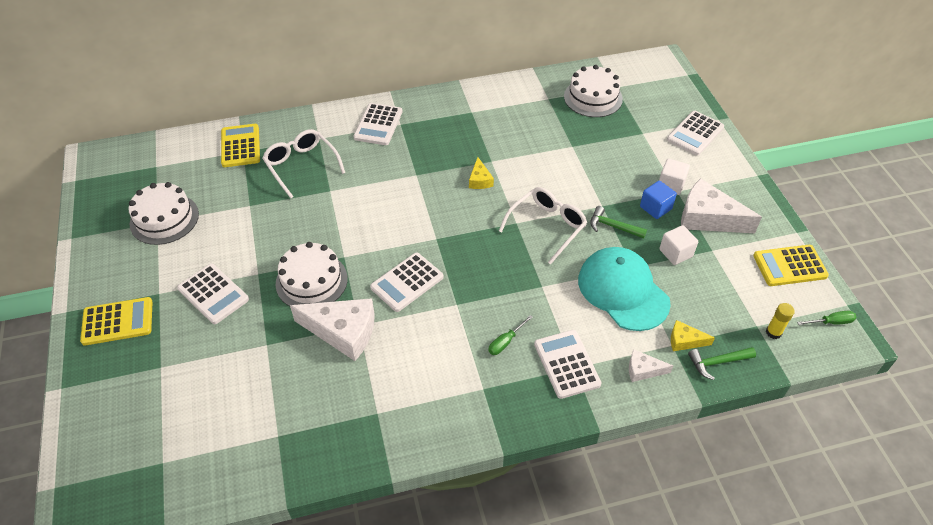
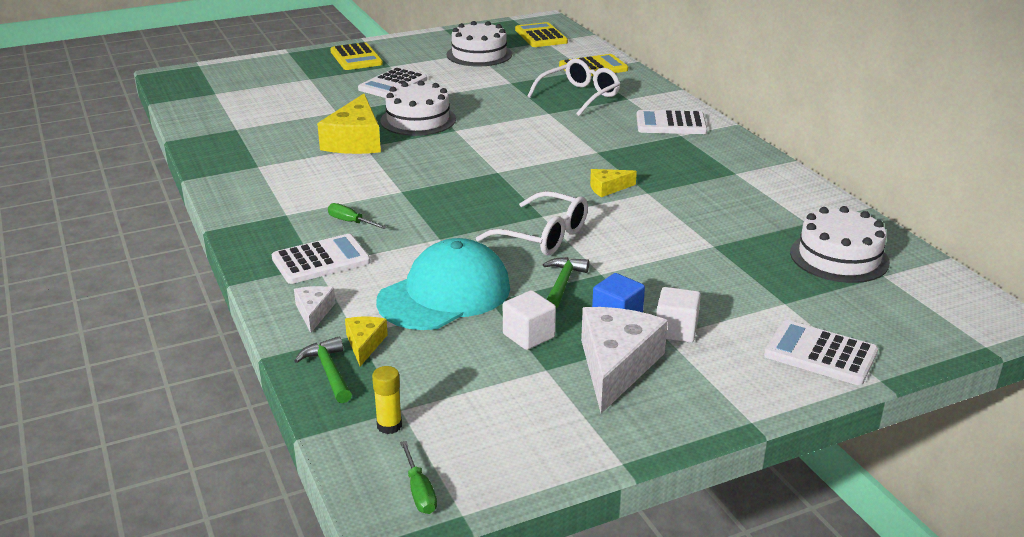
camera: 80 degrees right, 20 degrees down
white cheese [290,298,375,361] -> yellow cheese [317,94,381,154]
white calculator [370,252,444,312] -> none
yellow calculator [753,245,829,286] -> yellow calculator moved to [515,22,568,47]

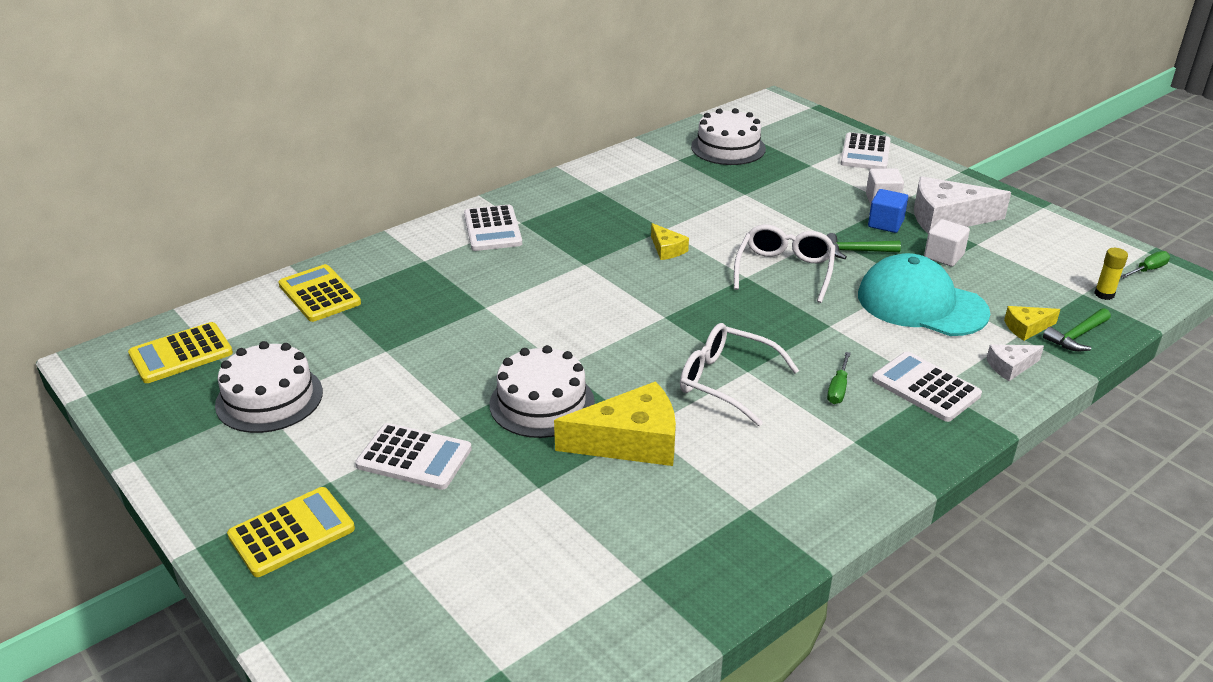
camera: 105 degrees left, 5 degrees up
white glasses [527,59,620,116] -> white glasses moved to [680,323,799,426]

